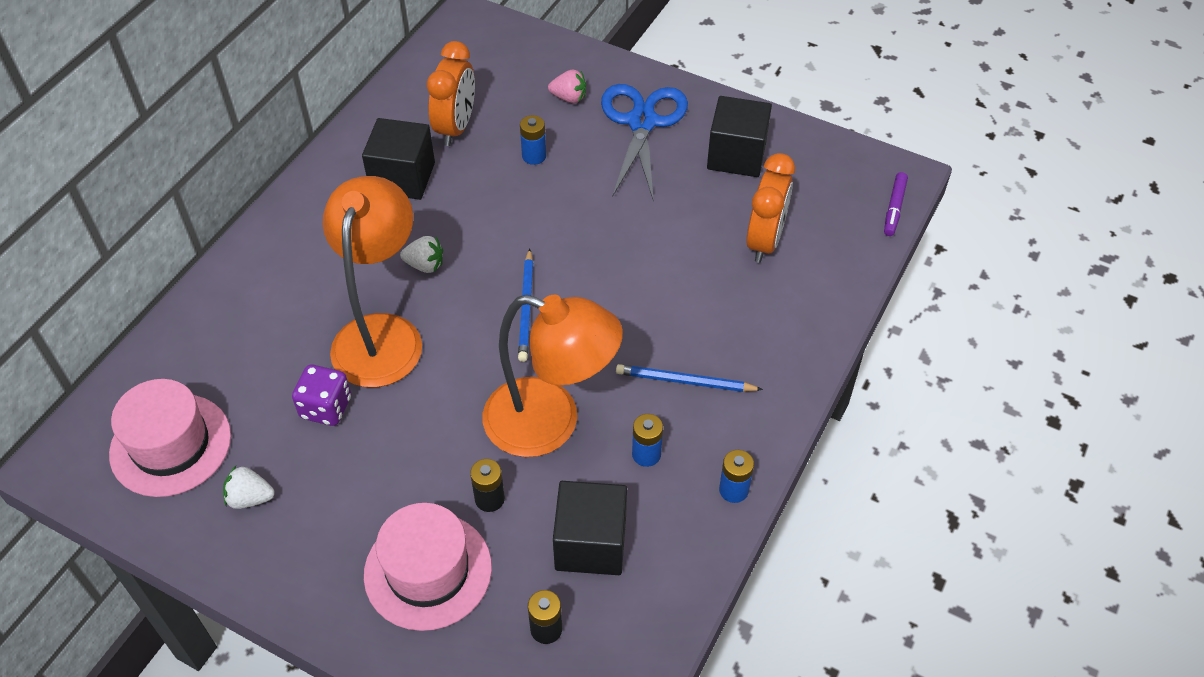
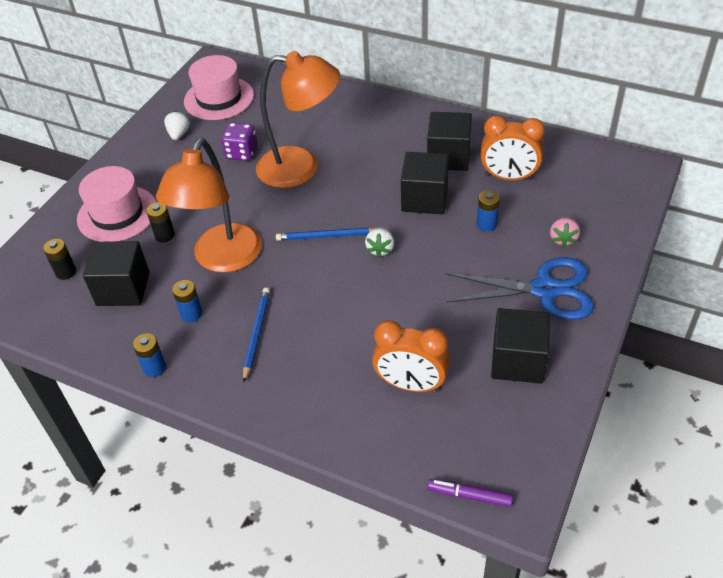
camera: 90 degrees right, 5 degrees down
white strawberry [400,236,443,273] -> white strawberry moved to [365,227,395,258]
none -> black cube [401,152,449,214]

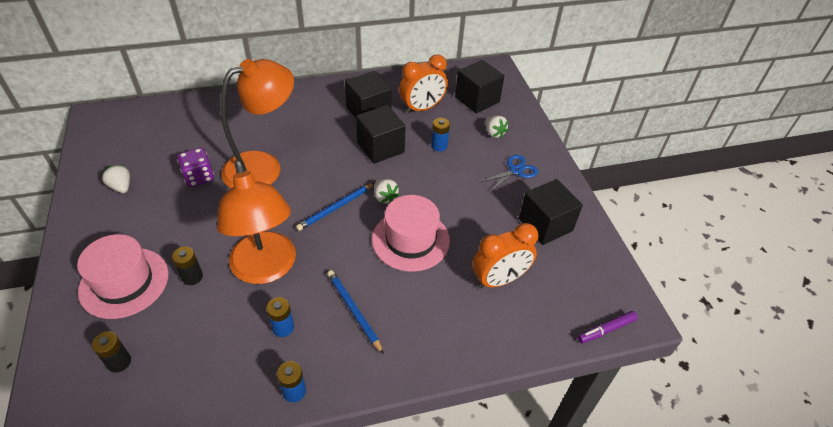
camera: 45 degrees left, 0 degrees up
black cube [83,241,149,306] -> black cube moved to [455,60,504,113]
pink hat [184,55,254,120] -> pink hat moved to [372,195,450,272]
blue scissors [446,257,594,320] -> blue scissors [480,155,538,192], size x0.55
pink strawberry [550,217,580,248] -> white strawberry [485,116,508,139]

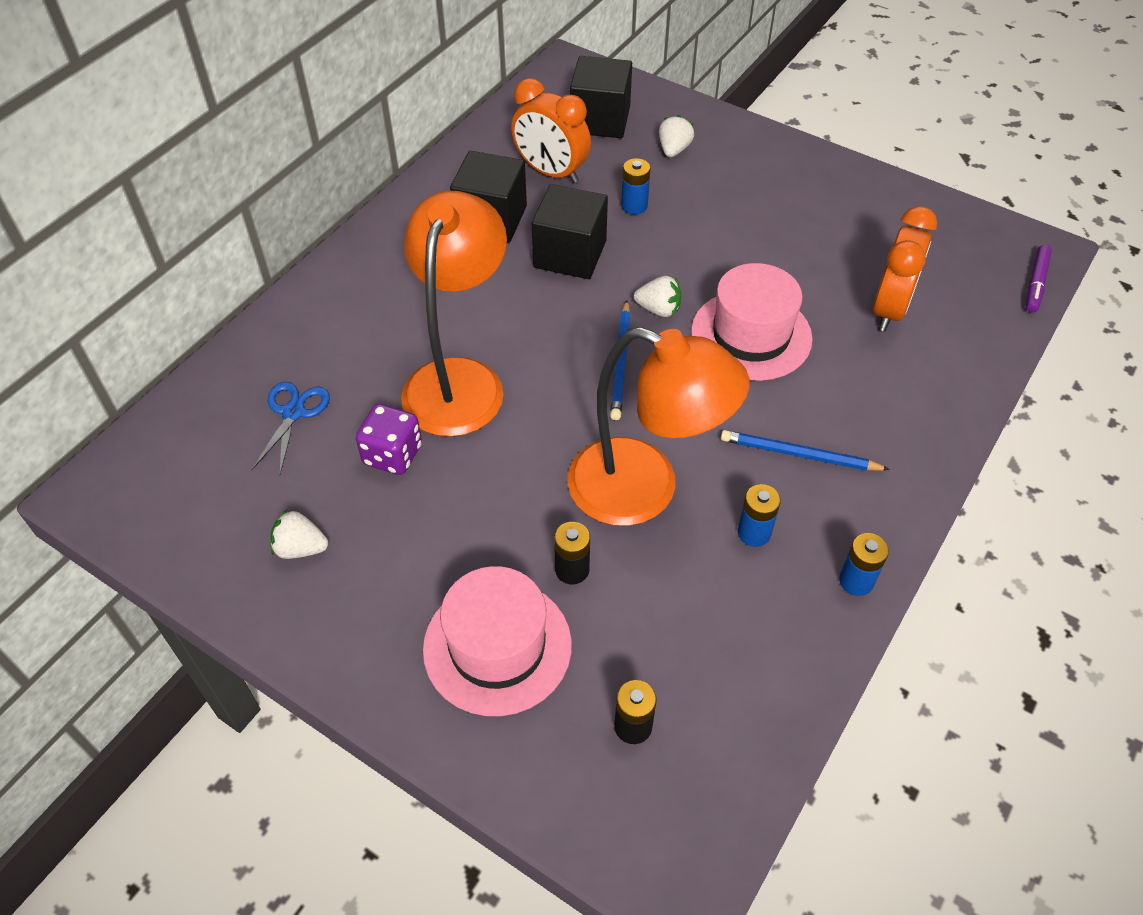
camera: 40 degrees left, 5 degrees up
orange clock [399,55,448,114] -> orange clock turned 105 degrees clockwise [511,78,591,183]
blue scissors [480,155,538,192] -> blue scissors moved to [251,382,330,474]
white strawberry [485,116,508,139] -> white strawberry turned 90 degrees counterclockwise [659,115,694,157]
black cube [519,179,583,245] -> none

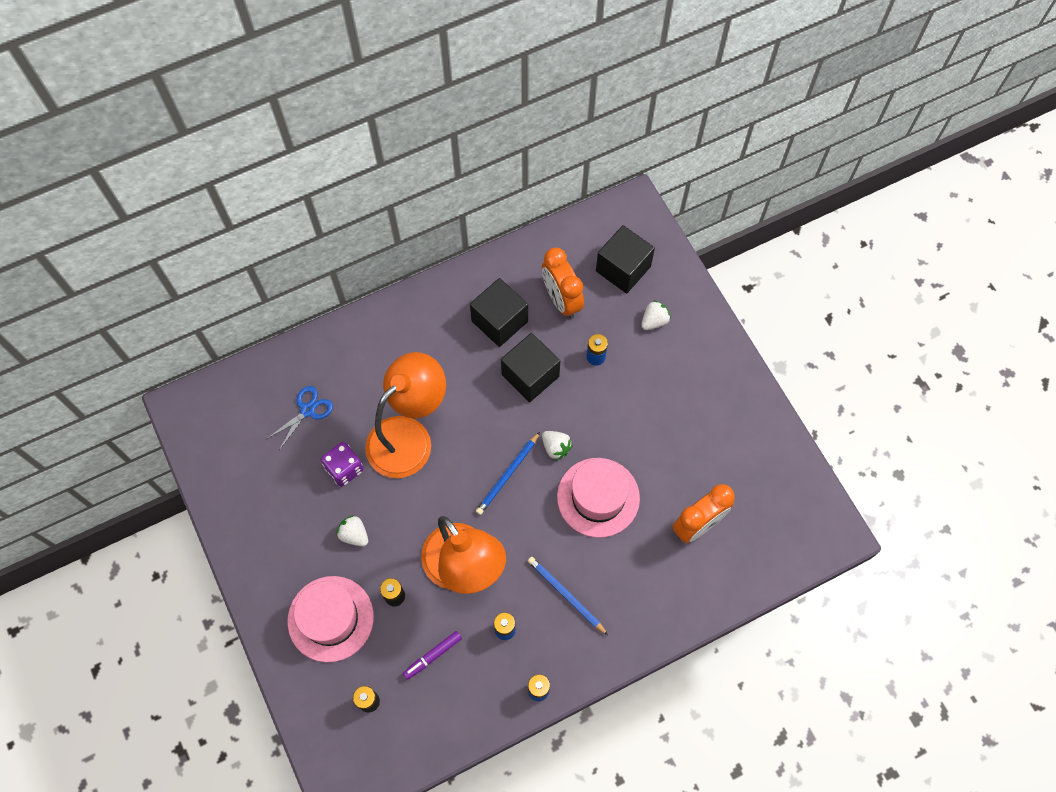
camera: 30 degrees right, 15 degrees up
white strawberry [270,510,328,559] -> white strawberry moved to [336,515,368,547]
purple marker [1026,245,1052,313] -> purple marker moved to [403,631,462,680]

